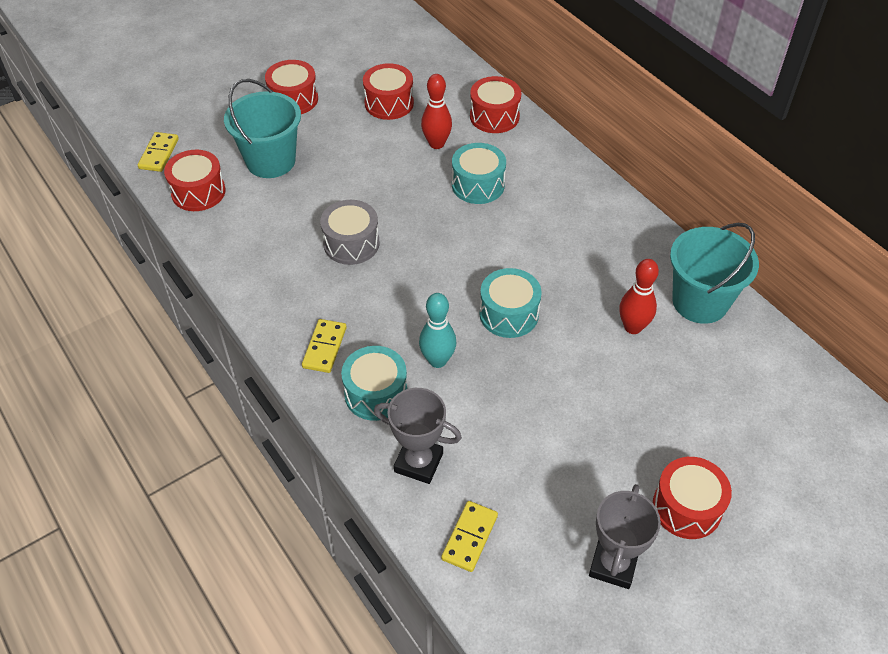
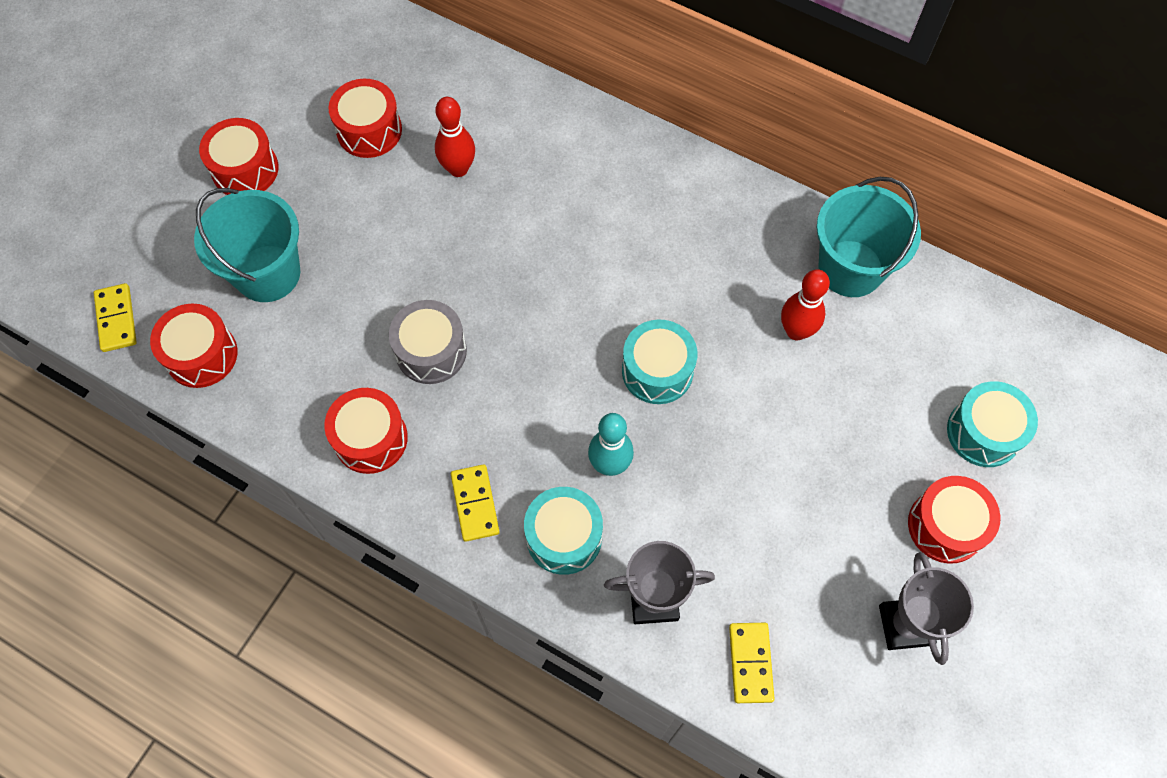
camera: 25 degrees left, 15 degrees up
turquoise drum [452,143,506,204] -> turquoise drum moved to [947,381,1038,467]
red drum [470,76,521,133] -> red drum moved to [324,388,408,474]

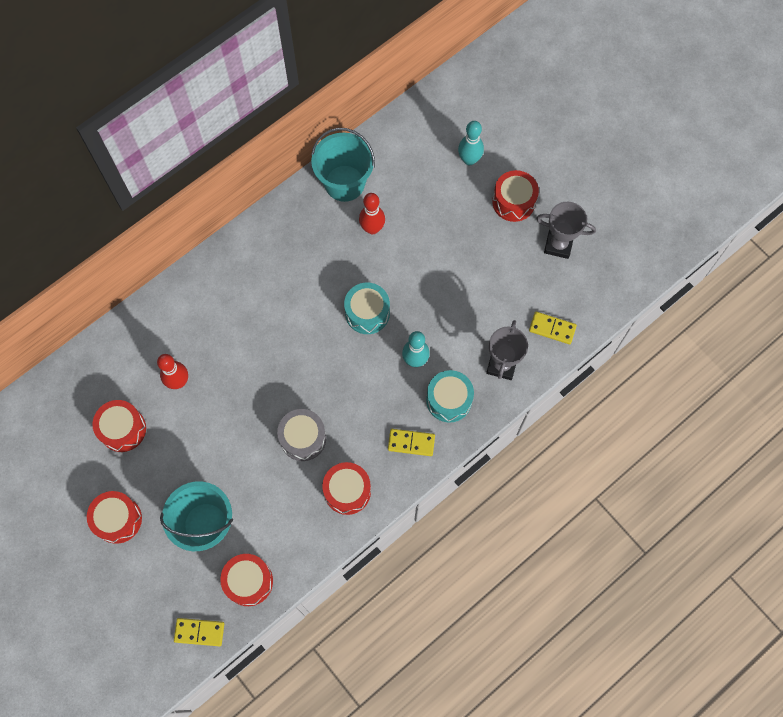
camera: 70 degrees left, 5 degrees up
turquoise drum [947,381,1038,467] -> turquoise bowling pin [458,121,484,165]

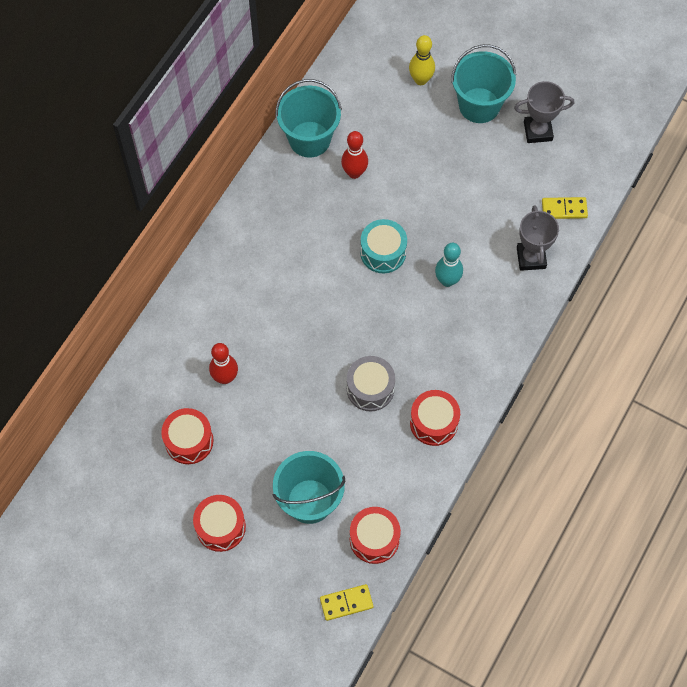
camera: 20 degrees left, 5 degrees down
yellow domino [388,429,435,456] -> none
turquoise drum [426,370,474,423] -> none
turquoise bowling pin [458,121,484,165] -> yellow bowling pin [409,35,435,85]
red drum [492,170,539,222] -> turquoise bucket [451,44,516,123]

